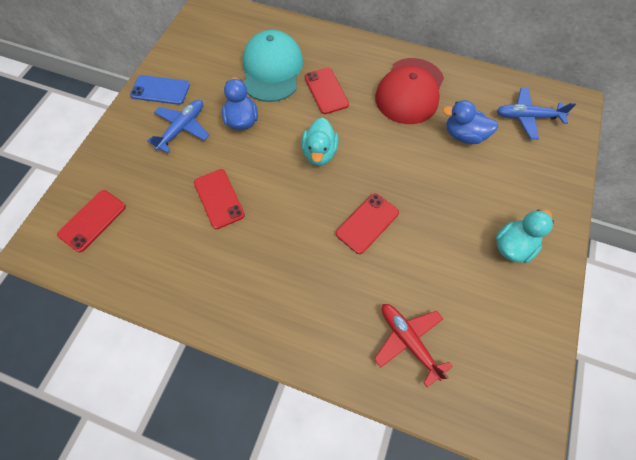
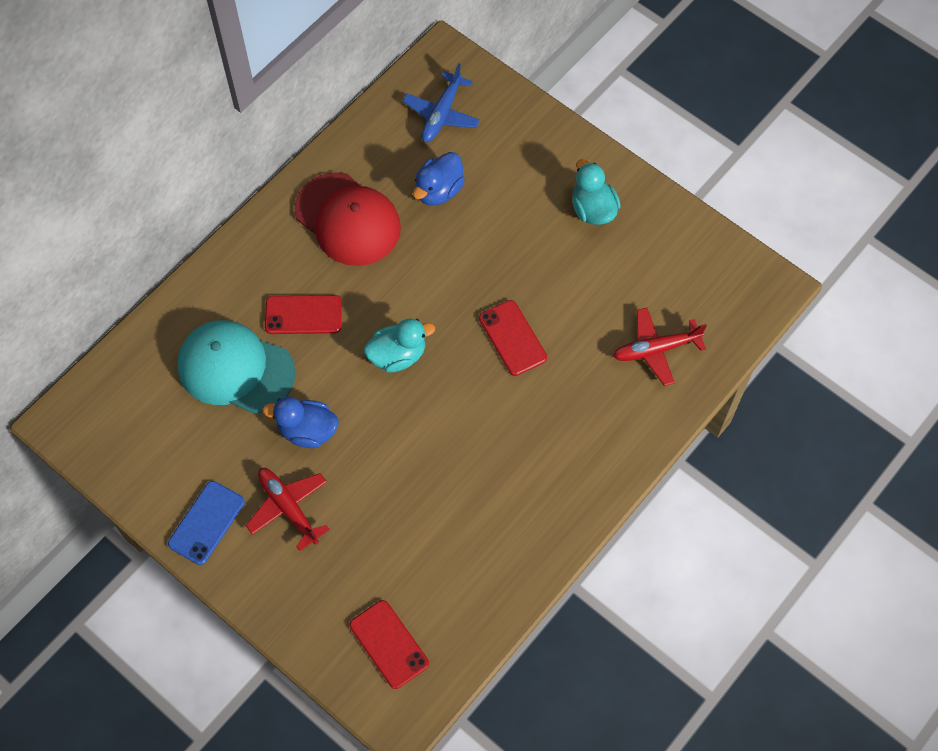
camera: 70 degrees left, 0 degrees up
blue plane [147,100,209,153] -> red plane [246,468,330,551]
red phone [194,169,245,229] -> none
turquoise duck [301,118,339,166] -> turquoise duck turned 45 degrees counterclockwise [364,318,435,373]

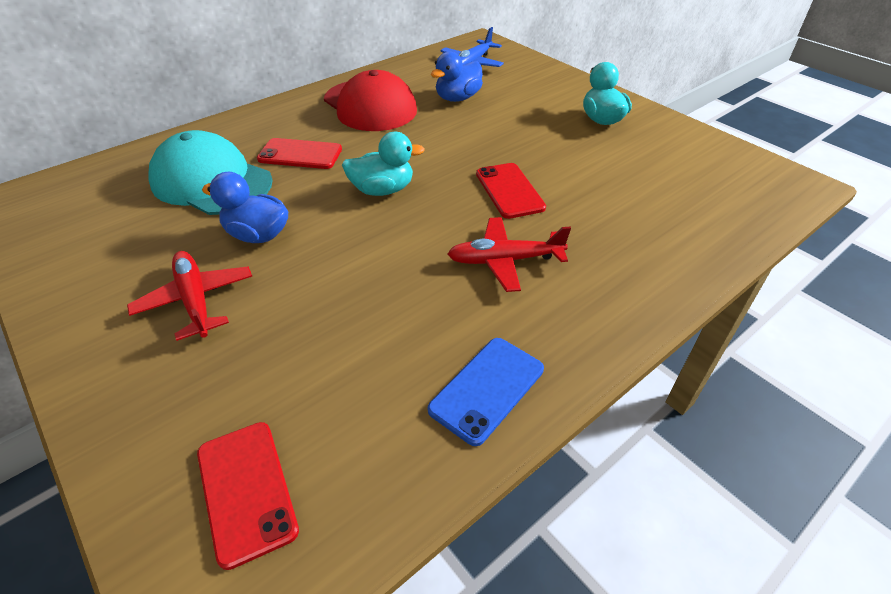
camera: 10 degrees right, 20 degrees down
blue phone [168,481,245,565] -> blue phone moved to [428,338,544,446]
red plane [613,307,707,386] -> red plane moved to [447,217,571,292]

